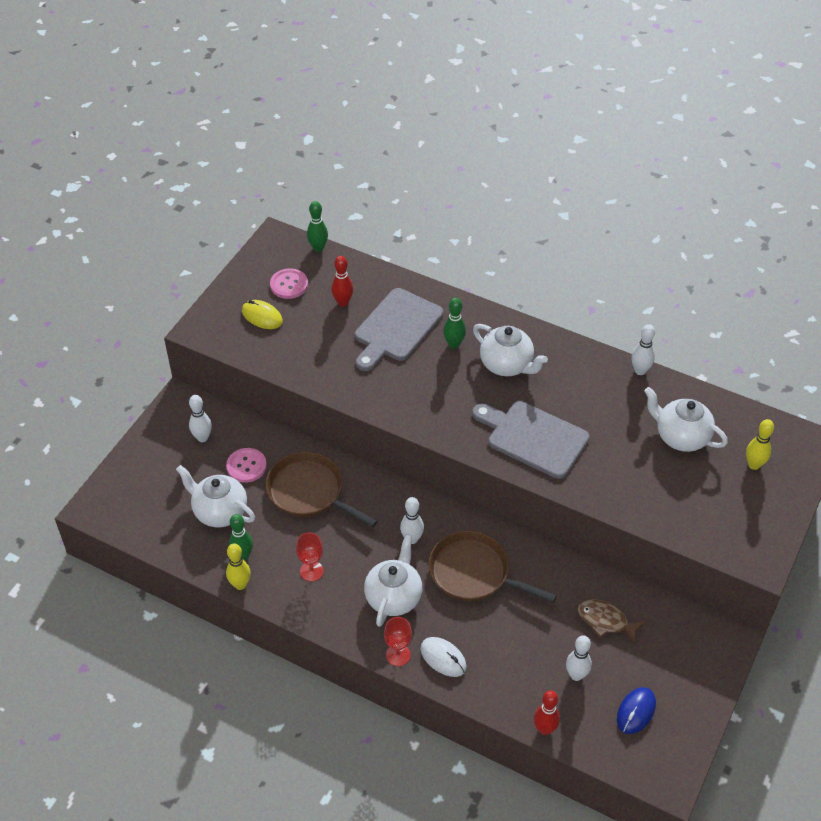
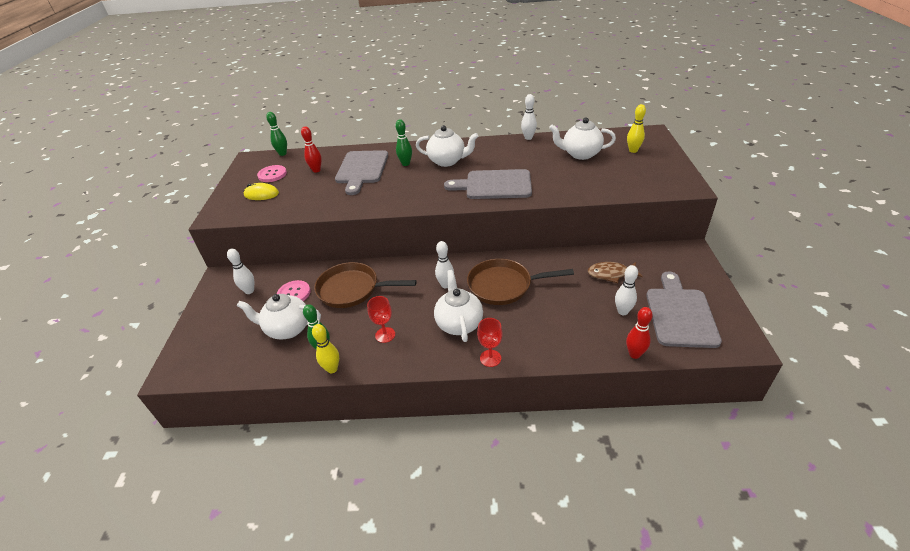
camera: 25 degrees left, 10 degrees down
white mouse [421,637,467,677] -> none
blue mouse [617,687,656,734] -> grey cutting board [646,271,722,348]

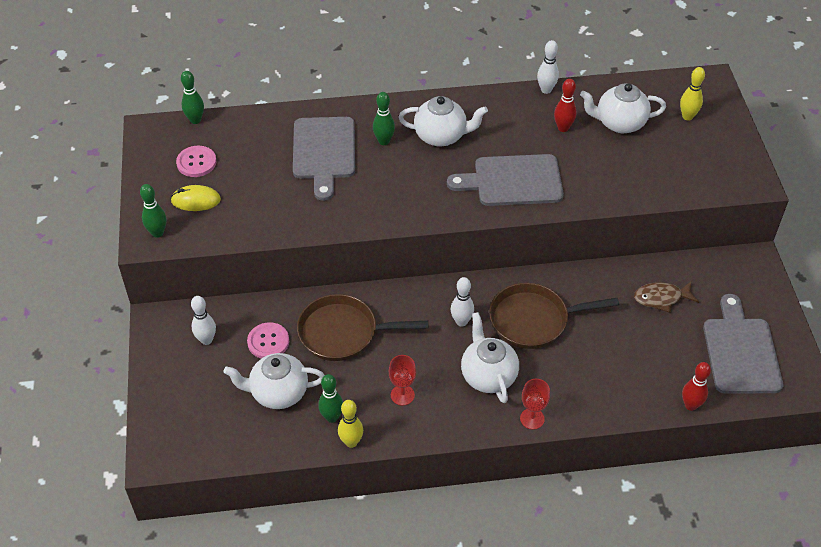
camera: 10 degrees left, 10 degrees up
red bowling pin [301,126,322,173] -> red bowling pin moved to [554,79,576,132]
white bowling pin [615,265,638,315] -> none
none -> green bowling pin [140,184,166,238]

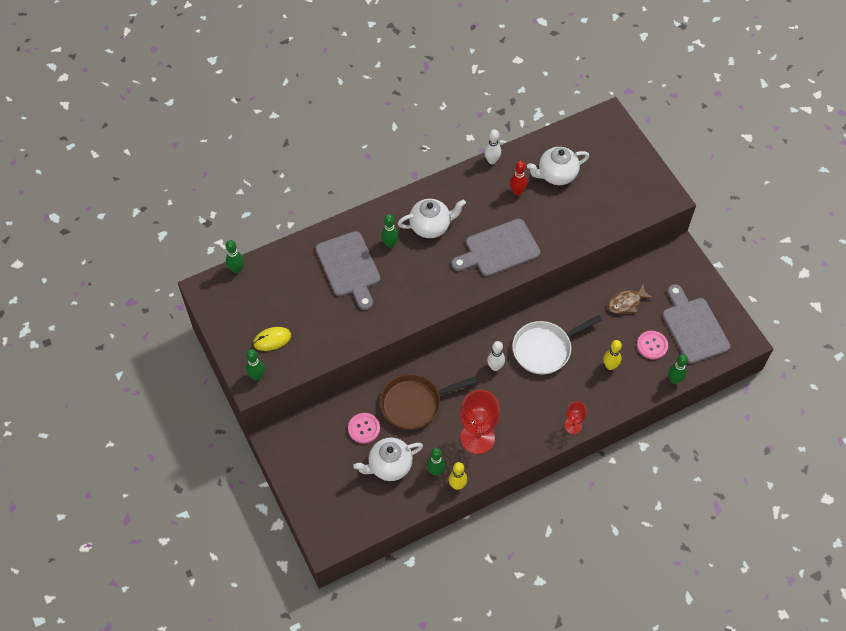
camera: 20 degrees left, 10 degrees up
pink button [176,146,217,177] -> pink button moved to [637,331,668,360]
white bowling pin [191,296,216,345] -> none
red goblet [389,355,416,406] -> red goblet [460,390,500,454], size x1.92
white teapot [461,312,519,403] -> none
brown pan [489,283,619,349] -> white pan [512,315,602,375]
yellow bowling pin [680,67,705,121] -> yellow bowling pin moved to [603,340,622,370]
red bowling pin [682,362,711,411] -> green bowling pin [668,354,688,384]

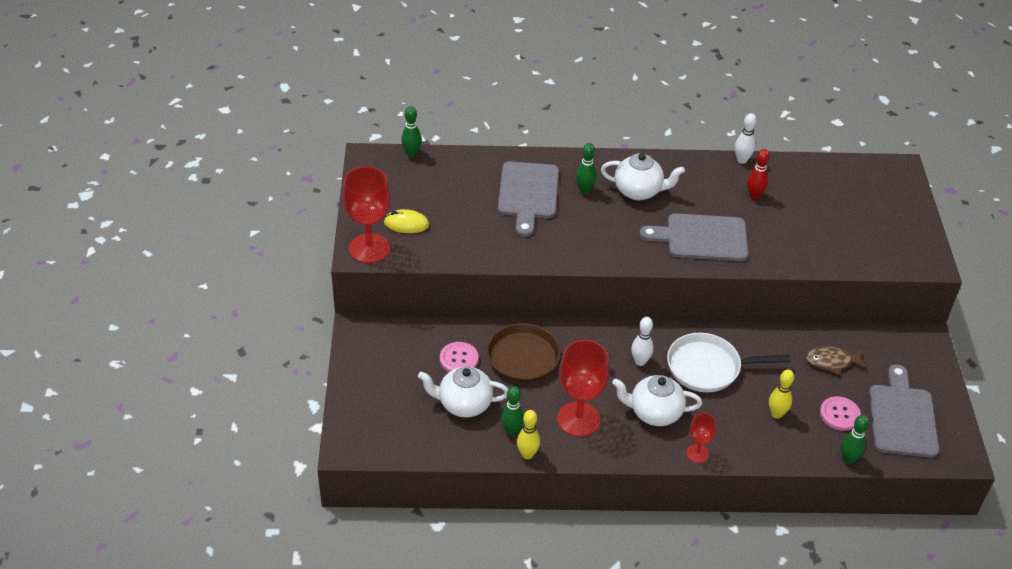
camera: 25 degrees right, 15 degrees down
green bowling pin [246,349,265,381] -> red goblet [342,166,390,263]
white teapot [527,147,589,185] -> white teapot moved to [612,375,702,426]

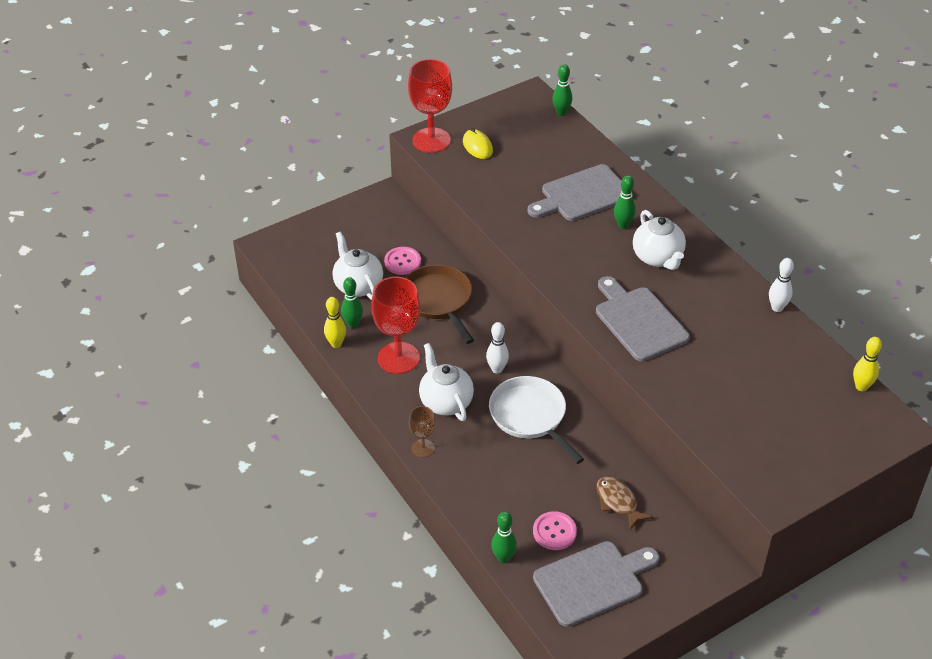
camera: 60 degrees right, 0 degrees up
red goblet [686,413,717,463] -> brown goblet [409,406,435,458]
red bowling pin [747,149,770,200] -> none
yellow bowling pin [769,369,794,419] -> yellow bowling pin moved to [853,337,882,391]

